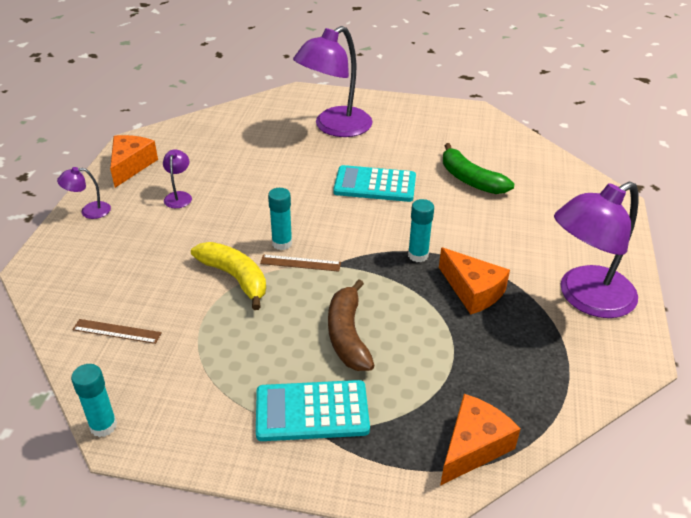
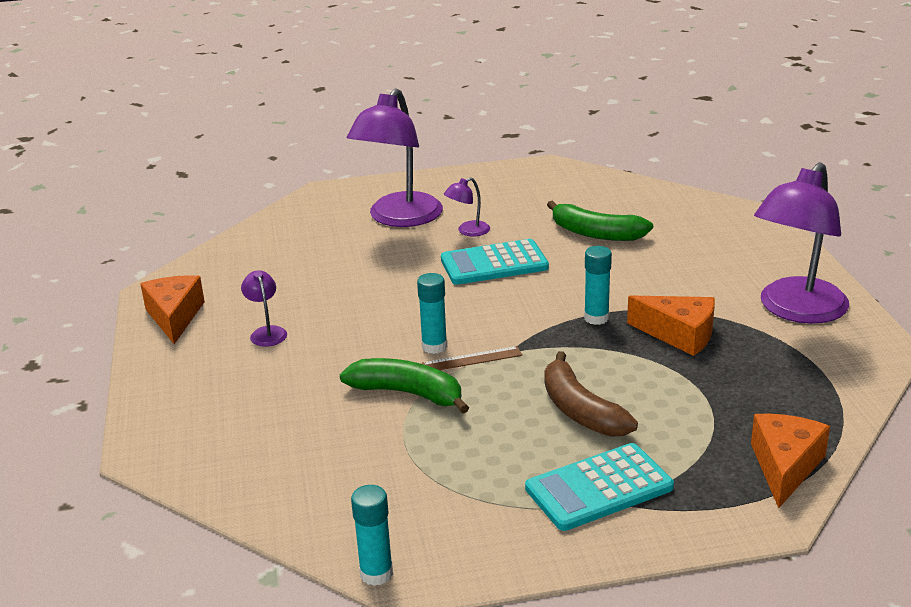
camera: 20 degrees left, 10 degrees down
purple lamp [57,167,111,219] -> purple lamp moved to [444,177,490,236]
brown ruler [72,319,162,344] -> none
yellow banana [191,242,266,310] -> green banana [340,358,469,414]

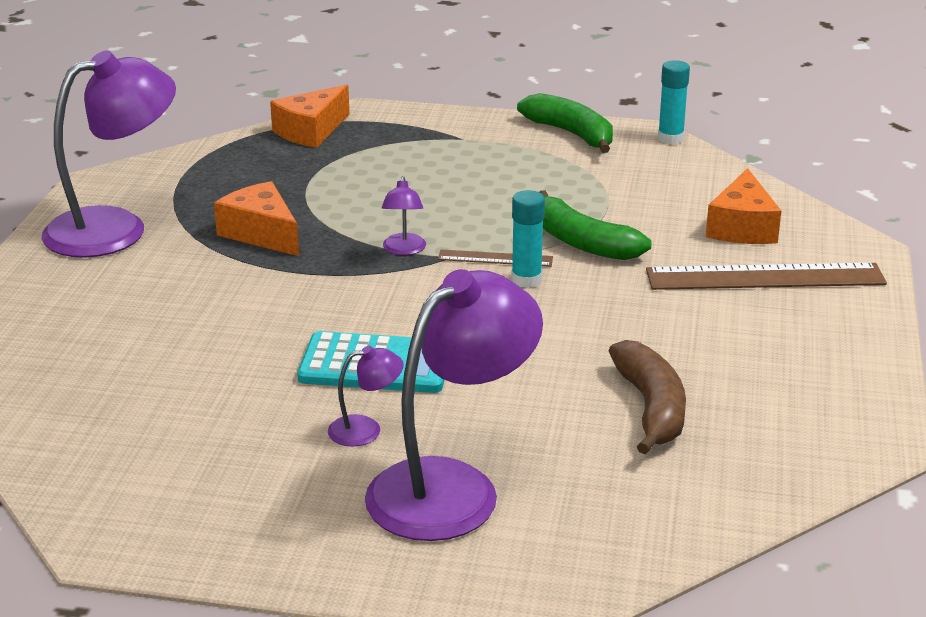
camera: 160 degrees left, 0 degrees up
orange cheese [140,275,205,344] -> orange cheese moved to [706,168,781,244]
purple lamp [241,270,287,347] -> purple lamp moved to [382,176,426,255]
turquoise calculator [525,443,674,531] -> none
brown banana [544,351,638,436] -> brown banana moved to [609,340,686,455]
green banana [547,201,653,241] -> green banana moved to [517,93,613,153]
turquoise glue stick [584,246,612,325] -> none
none -> brown ruler [646,263,887,290]

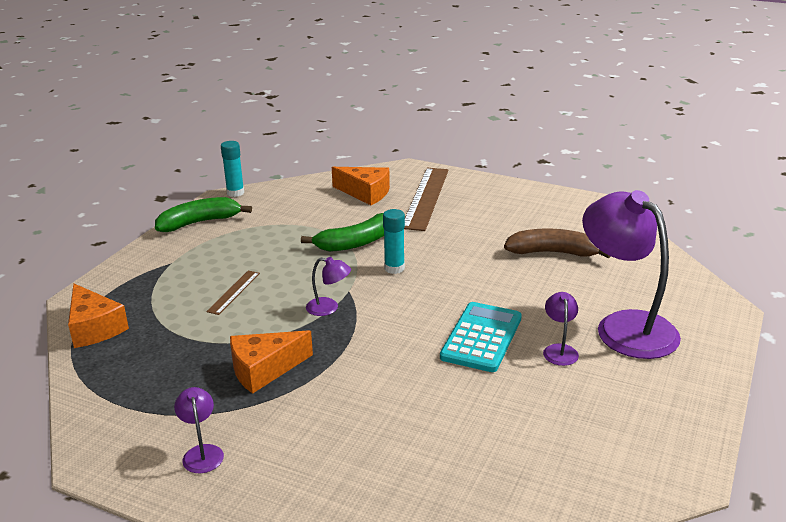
camera: 75 degrees left, 0 degrees up
purple lamp [41,50,176,258] -> purple lamp [174,387,224,473], size x0.43
brown ruler [438,250,553,267] -> brown ruler moved to [206,271,260,315]

